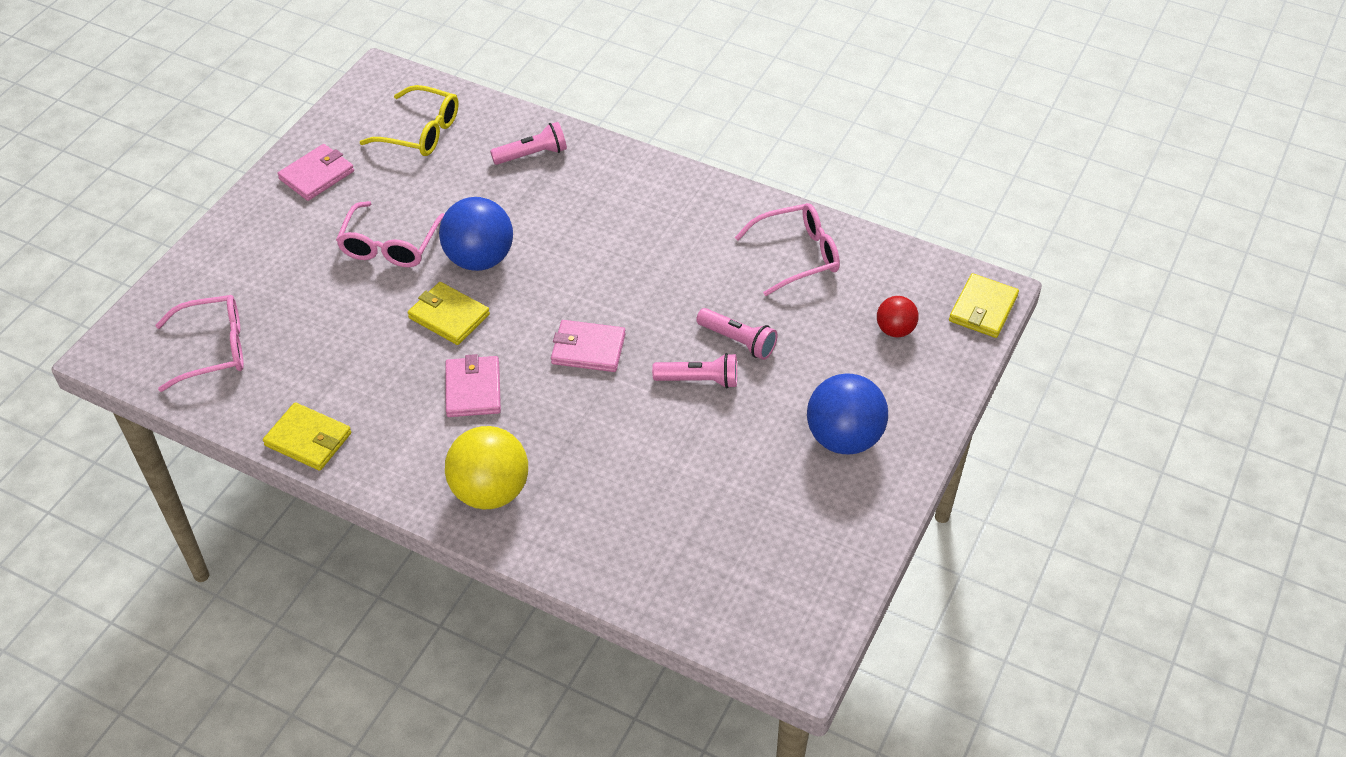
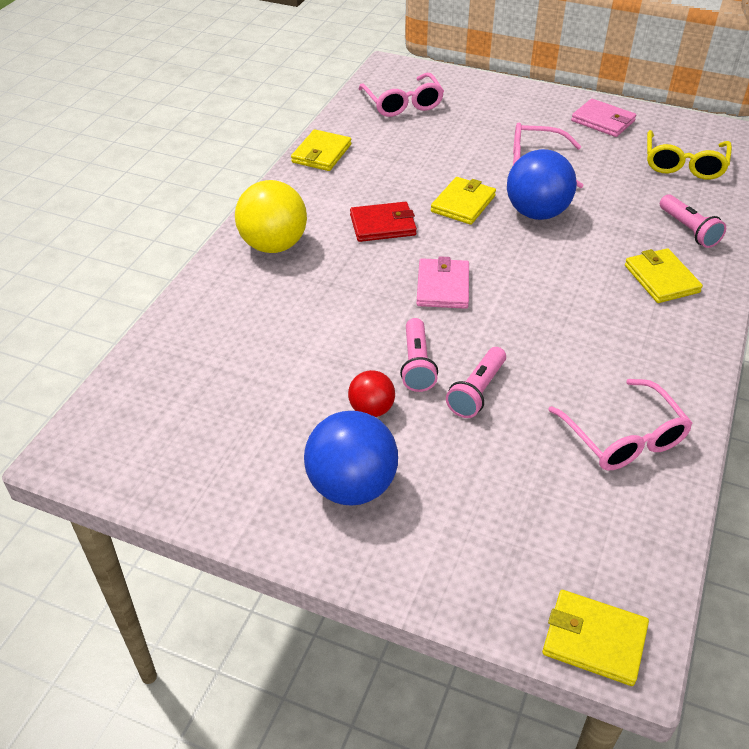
camera: 85 degrees right, 5 degrees down
pink wallet [446,354,501,417] -> red wallet [350,202,417,242]
red ball [877,296,919,337] -> red ball moved to [348,370,395,417]
none -> yellow wallet [625,248,703,303]

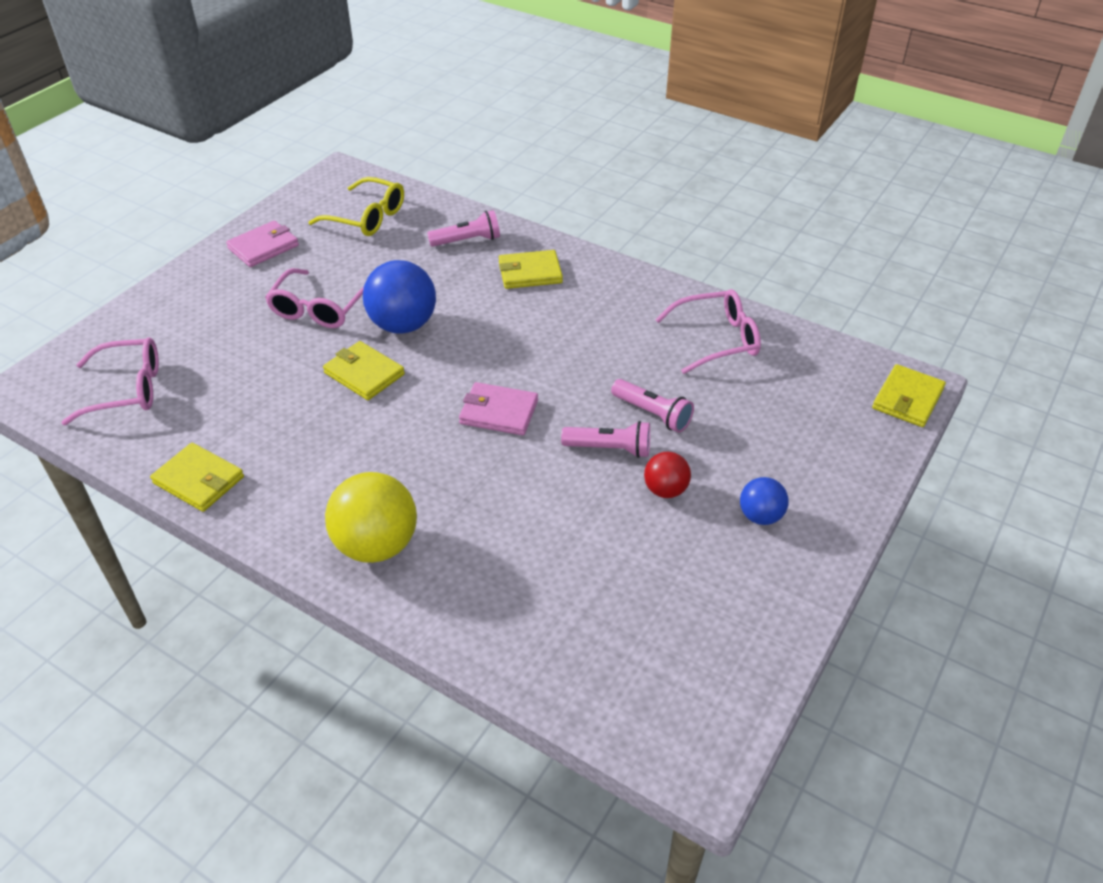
camera: 80 degrees left, 0 degrees up
blue ball [304,411,398,506] -> blue ball [740,477,789,525], size x0.55
red wallet [350,202,417,242] -> none

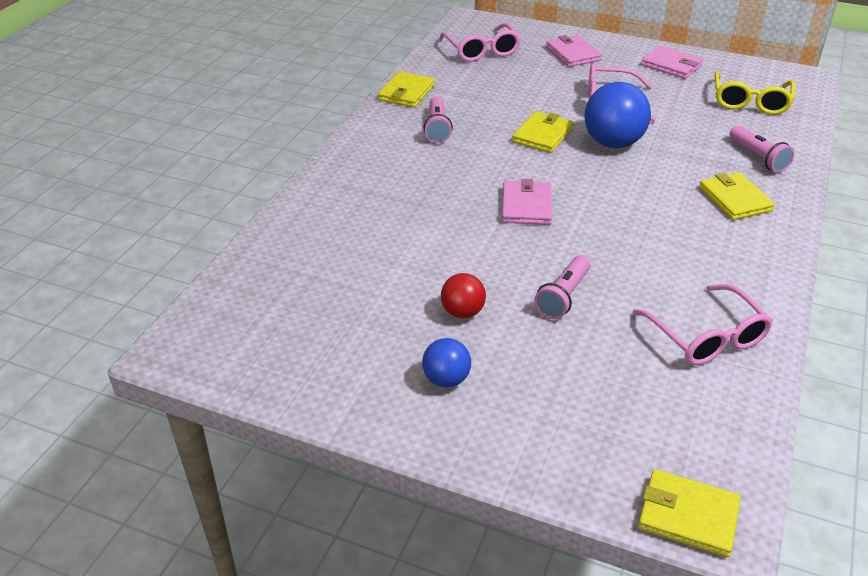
camera: 80 degrees right, 5 degrees down
yellow ball [325,472,417,563] -> none
pink flashlight [561,421,650,458] -> pink flashlight moved to [424,97,453,143]
none -> pink wallet [546,35,602,67]

